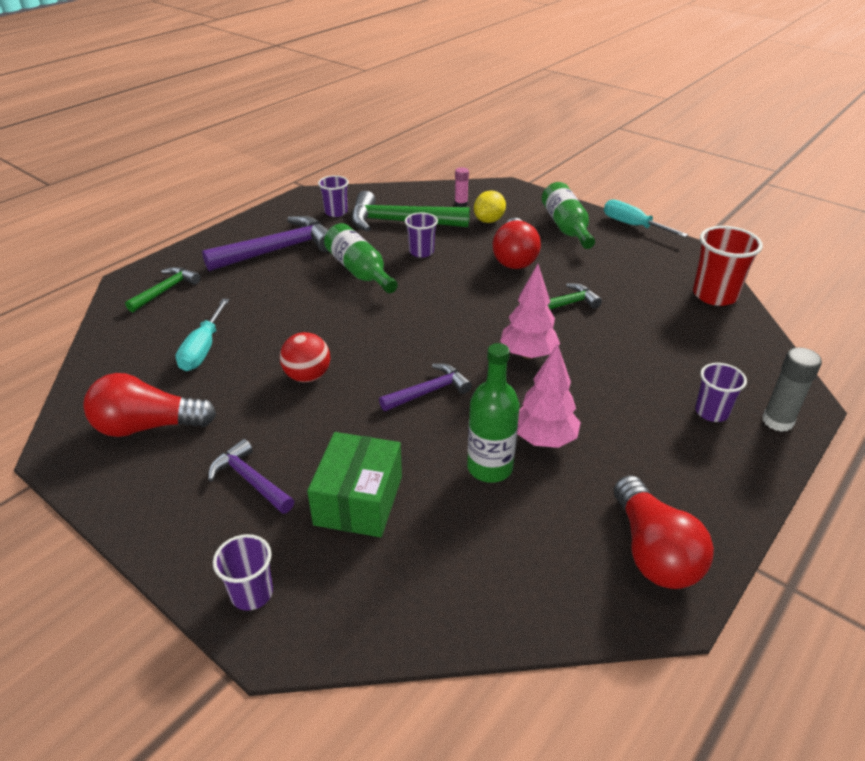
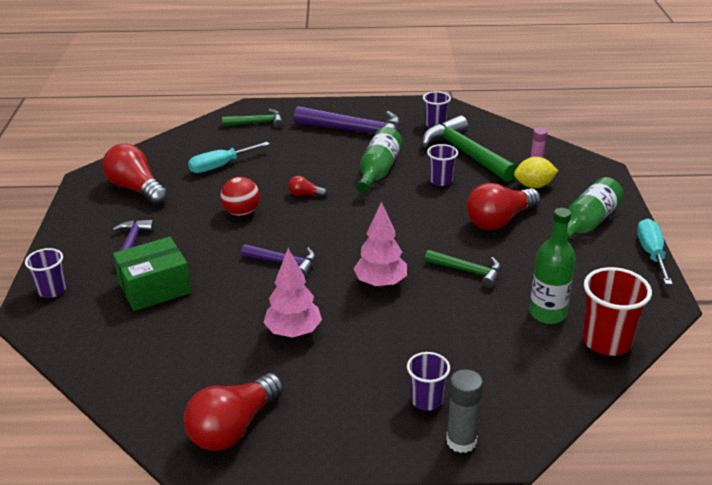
camera: 50 degrees right, 5 degrees down
green bottle [467,343,520,483] -> green bottle moved to [529,208,576,324]
none -> red light bulb [288,176,327,197]

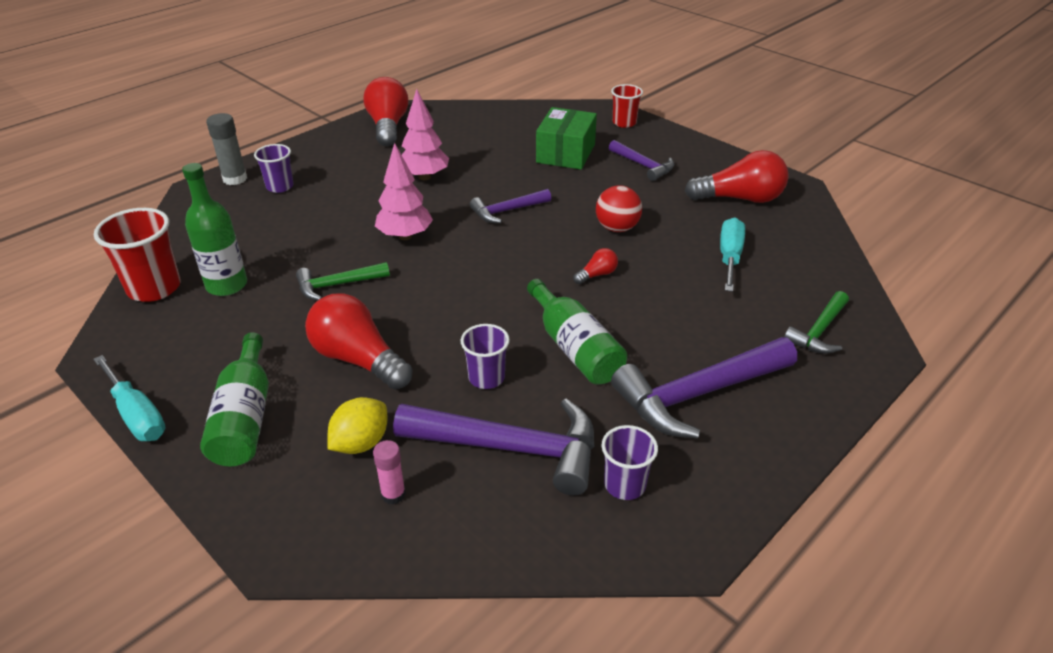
camera: 135 degrees right, 5 degrees up
purple cup [25,248,66,298] -> red cup [611,84,643,128]
green hammer [422,115,518,182] -> purple hammer [393,398,594,496]
red light bulb [466,183,541,230] -> red light bulb turned 60 degrees counterclockwise [305,293,413,390]

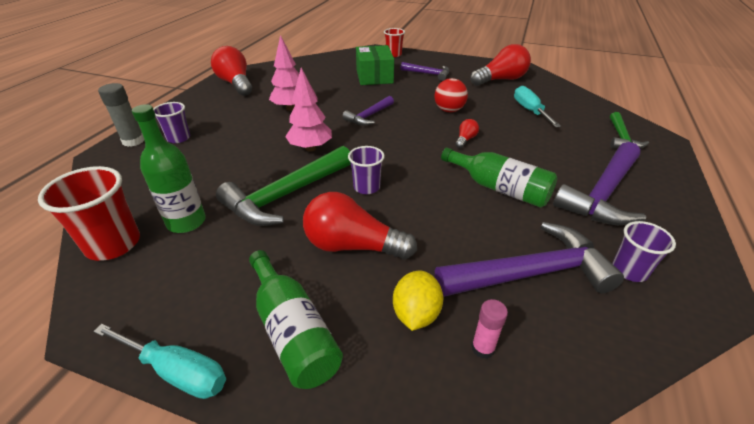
camera: 25 degrees left, 0 degrees up
green hammer [296,262,390,300] -> green hammer [216,146,351,226], size x1.79
purple cup [460,324,510,389] -> purple cup moved to [348,146,385,194]

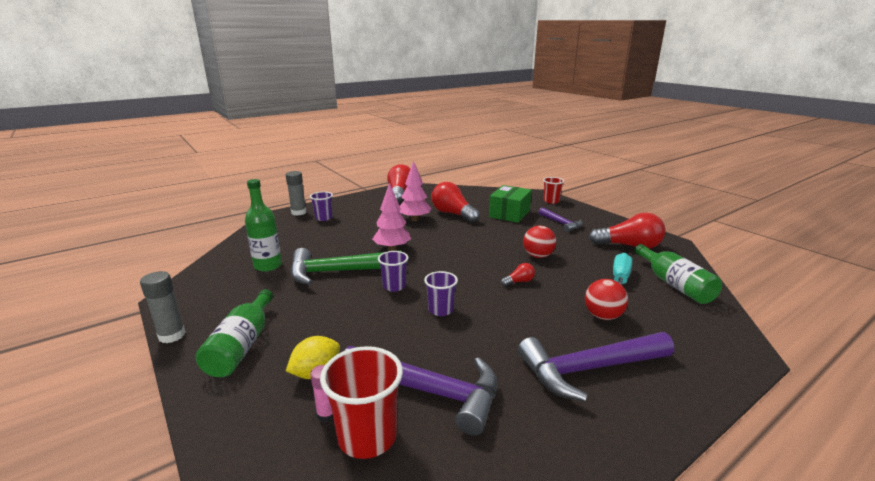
camera: 35 degrees right, 15 degrees down
red cup [38,166,140,261] -> red cup moved to [320,346,403,459]
turquoise screwdriver [93,324,226,399] -> grey glue stick [140,271,186,343]
red light bulb [303,192,417,260] -> red light bulb moved to [431,182,480,223]
purple hammer [343,96,394,125] -> none
green bottle [441,148,557,208] -> green bottle moved to [634,244,722,304]
green hammer [610,112,649,149] -> none
purple cup [612,221,676,282] -> purple cup moved to [424,271,458,316]
none -> red ball [585,279,628,320]

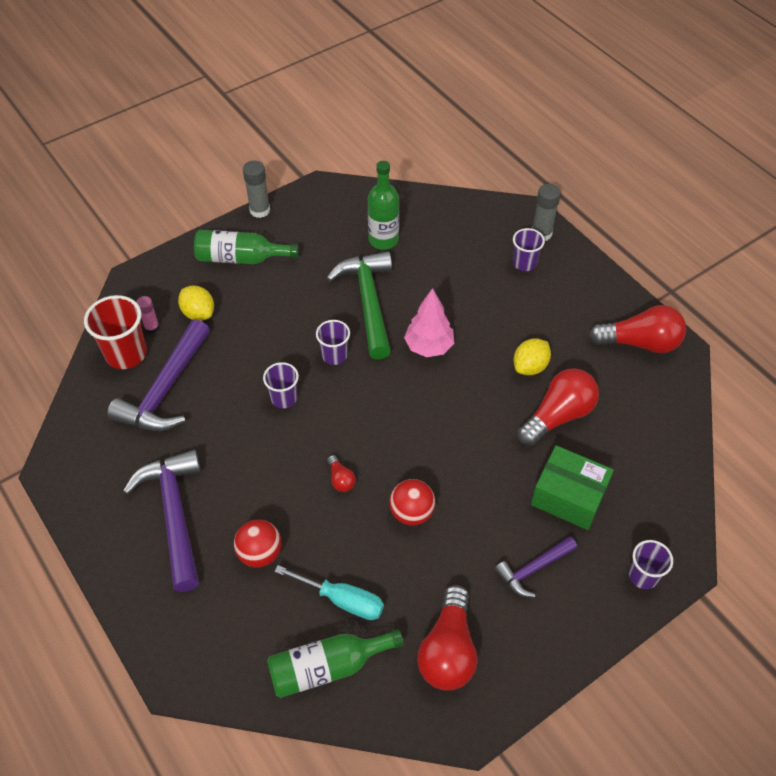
camera: 90 degrees right, 30 degrees up
pink tree [399,161,432,221] -> yellow lemon [514,339,551,375]
red cup [543,177,564,204] -> purple cup [629,540,673,589]

